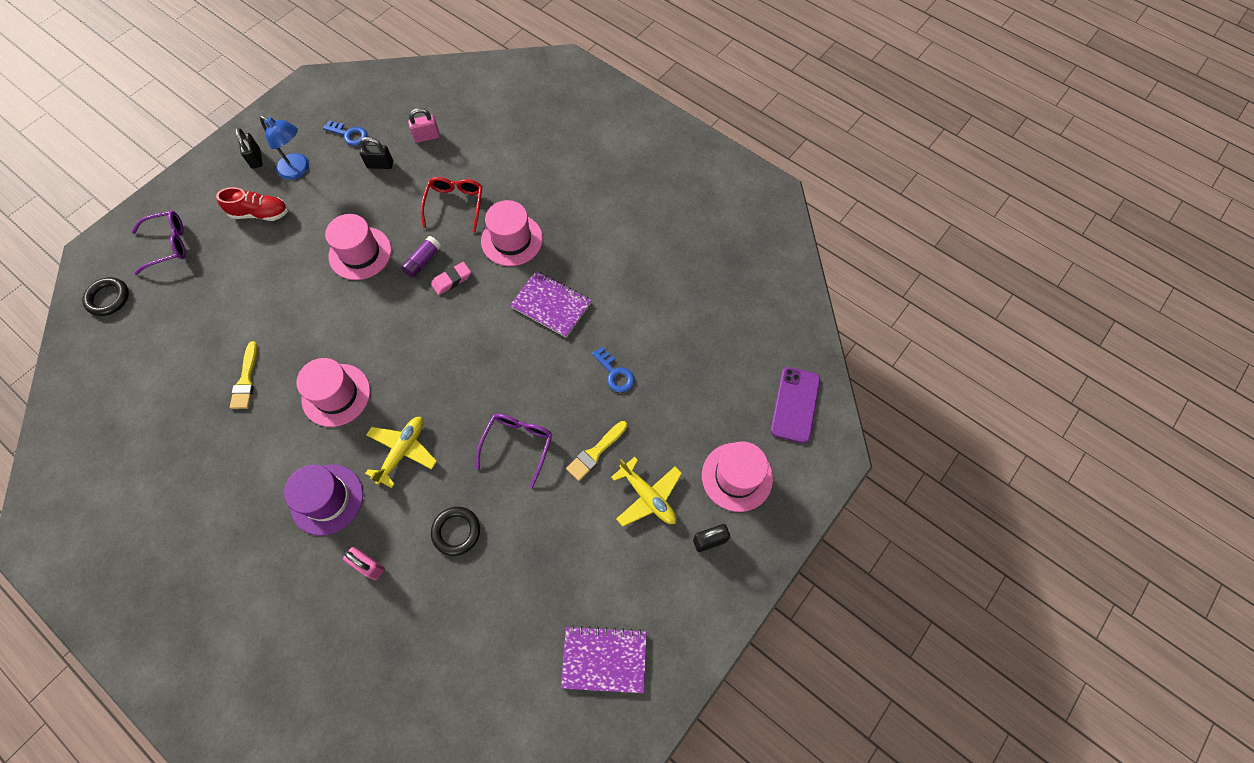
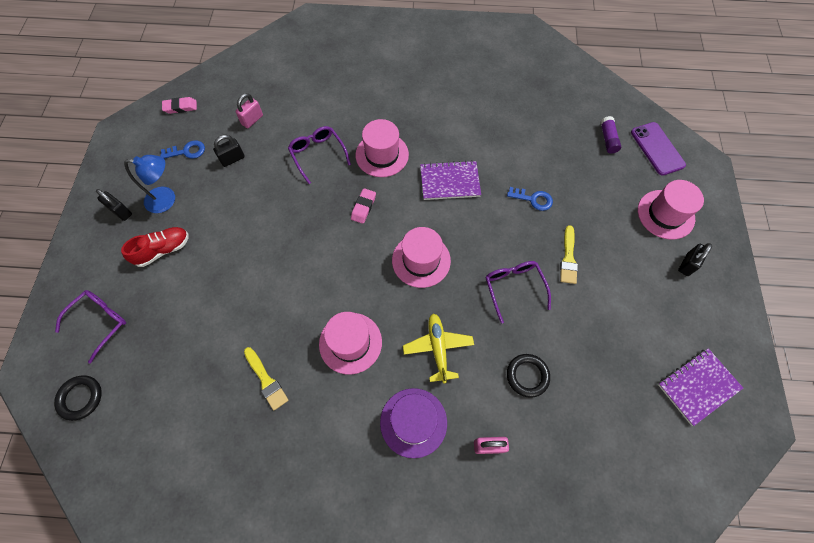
camera: 35 degrees left, 0 degrees up
pink hat [325,214,392,280] -> pink hat moved to [392,227,451,288]
purple glue stick [401,236,441,277] -> purple glue stick moved to [600,116,621,154]
red glasses [421,177,483,232] -> purple glasses [288,126,351,184]
yellow plane [611,457,682,526] -> none
none -> pink eraser [162,97,197,114]

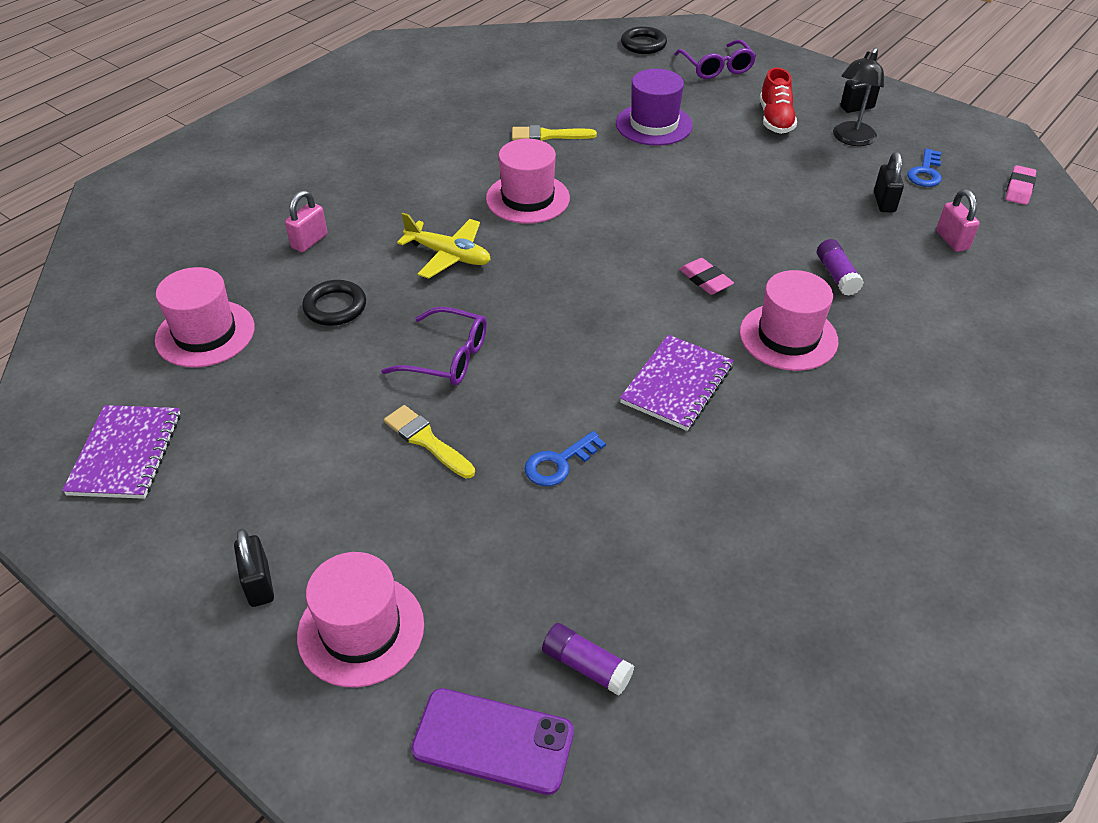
camera: 125 degrees right, 20 degrees down
blue lamp [124,155,175,213] -> black lamp [833,47,884,146]
purple glasses [288,126,351,184] -> purple glue stick [817,239,864,296]
purple hat [380,388,447,458] -> purple hat moved to [616,69,693,146]
pink hat [392,227,451,288] -> pink hat moved to [155,267,255,368]

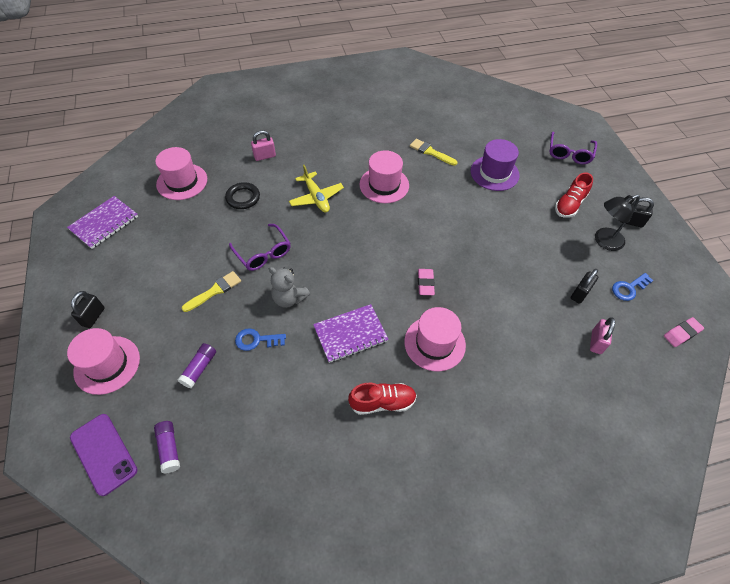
camera: 35 degrees right, 10 degrees up
yellow brush [384,405,475,479] -> yellow brush turned 60 degrees clockwise [182,271,241,312]
black ring [621,26,667,54] -> none
purple glue stick [817,239,864,296] -> purple glue stick moved to [178,343,216,389]
none -> grey teddy bear [269,267,310,308]
none -> red shoe [348,383,417,415]

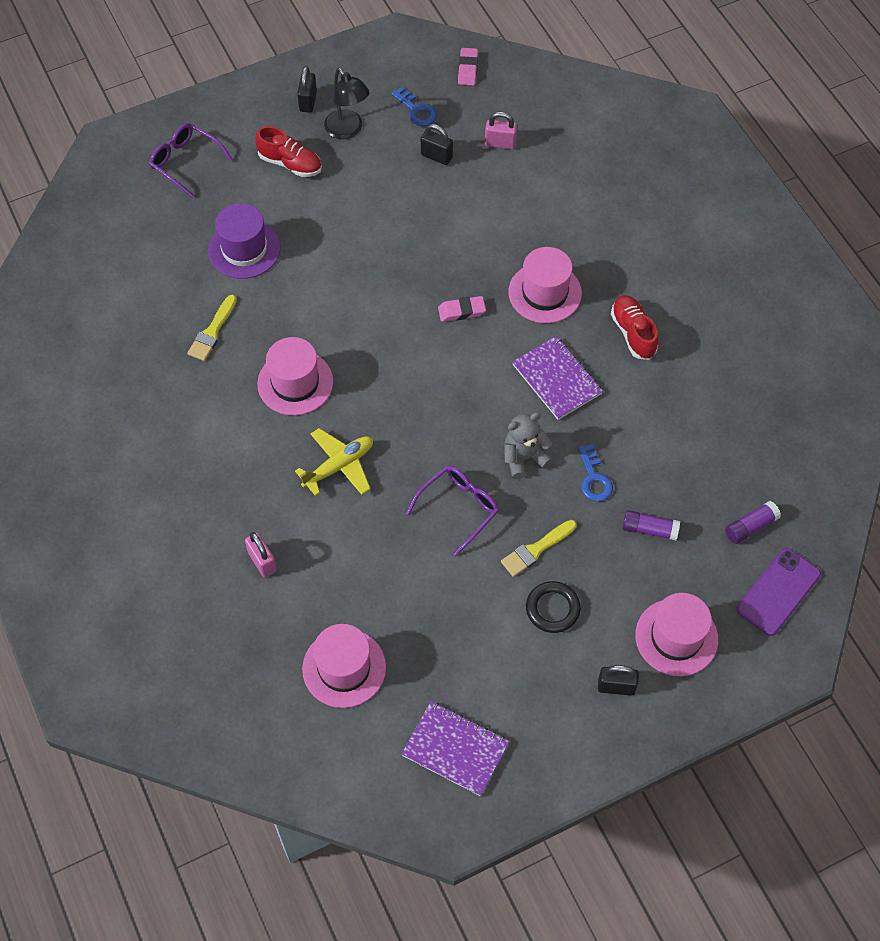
camera: 100 degrees left, 5 degrees up
yellow brush [182,271,241,312] -> yellow brush turned 75 degrees counterclockwise [501,520,577,577]
black ring [225,182,260,209] -> black ring moved to [526,581,581,633]
grey teddy bear [269,267,310,308] -> grey teddy bear turned 135 degrees counterclockwise [504,412,553,479]
purple glasses [549,132,597,164] -> purple glasses turned 150 degrees counterclockwise [149,123,232,198]
pink eraser [664,317,704,347] -> pink eraser turned 45 degrees clockwise [458,48,478,86]

